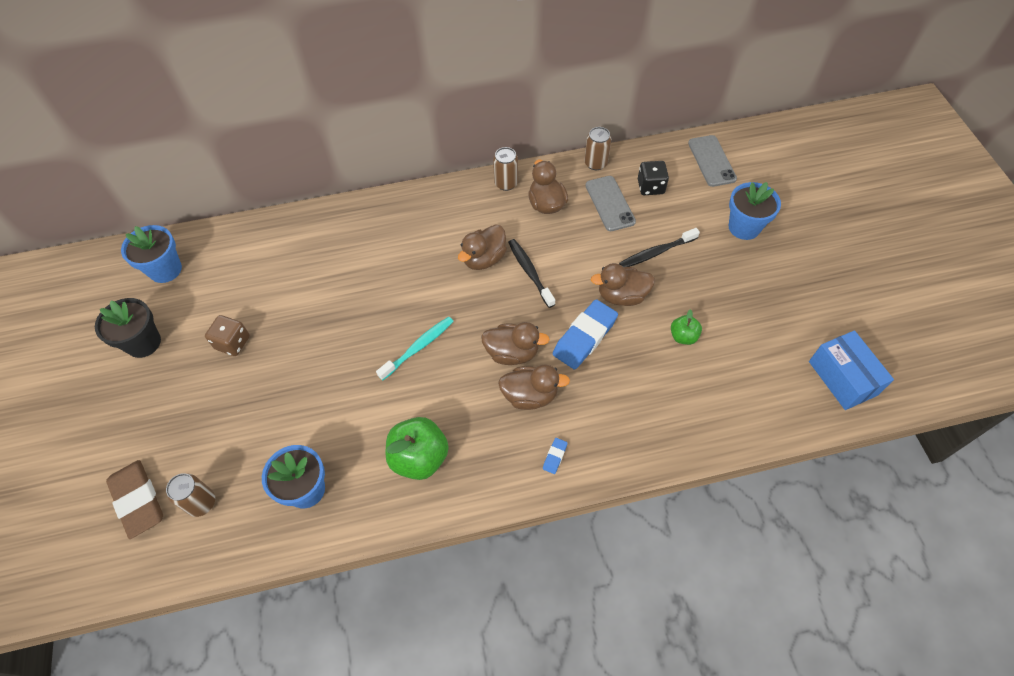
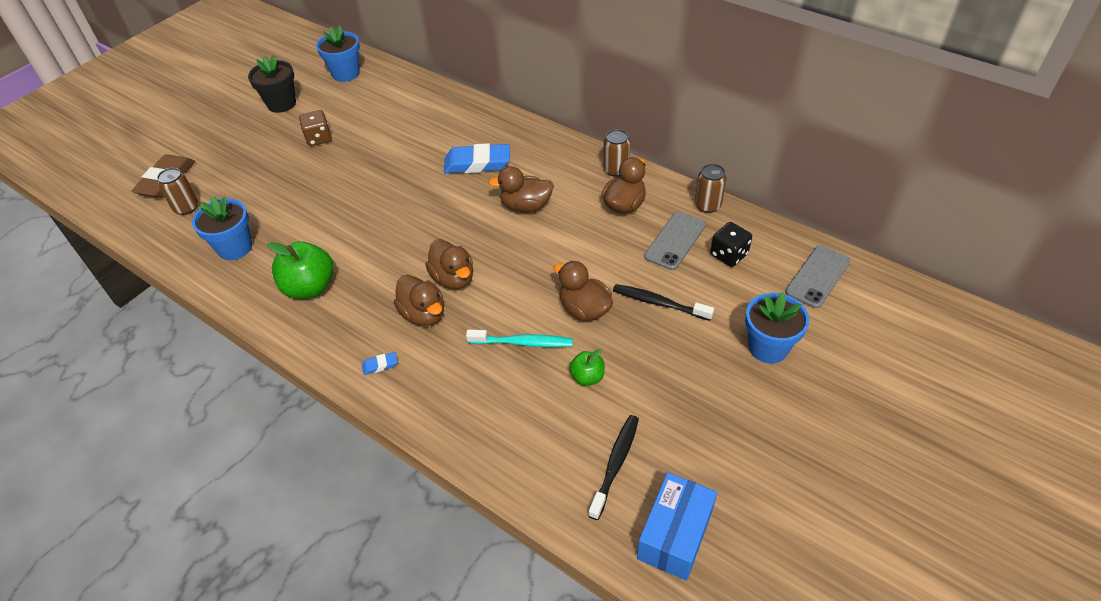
camera: 50 degrees right, 10 degrees down
turquoise toothbrush [376,317,454,381] -> turquoise toothbrush moved to [466,330,573,347]
black toothbrush [508,239,555,308] -> black toothbrush moved to [588,415,639,520]
blue eraser [553,300,618,370] -> blue eraser moved to [444,143,510,173]

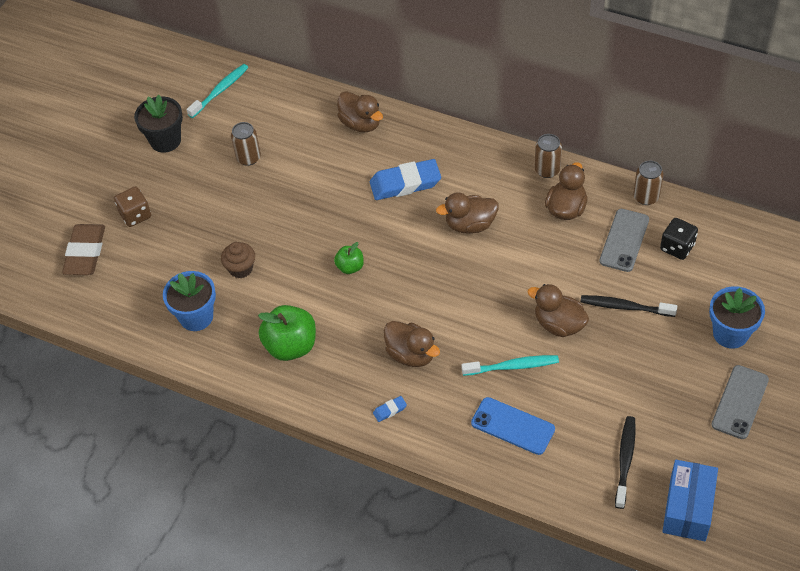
camera: 10 degrees left, 5 degrees up
brown can [157,168,198,215] -> brown can moved to [231,122,261,166]
brown dice [299,110,332,146] -> brown dice moved to [114,186,151,227]
blue flower pot [316,25,360,82] -> turquoise toothbrush [187,64,249,118]
brown duck [425,239,473,289] -> brown duck moved to [337,91,383,133]
green apple [569,349,605,386] -> green apple moved to [334,242,364,274]
grey phone [785,245,851,308] -> grey phone moved to [712,365,769,439]
none -> brown cupcake [221,242,255,278]
none -> blue phone [471,397,555,455]

